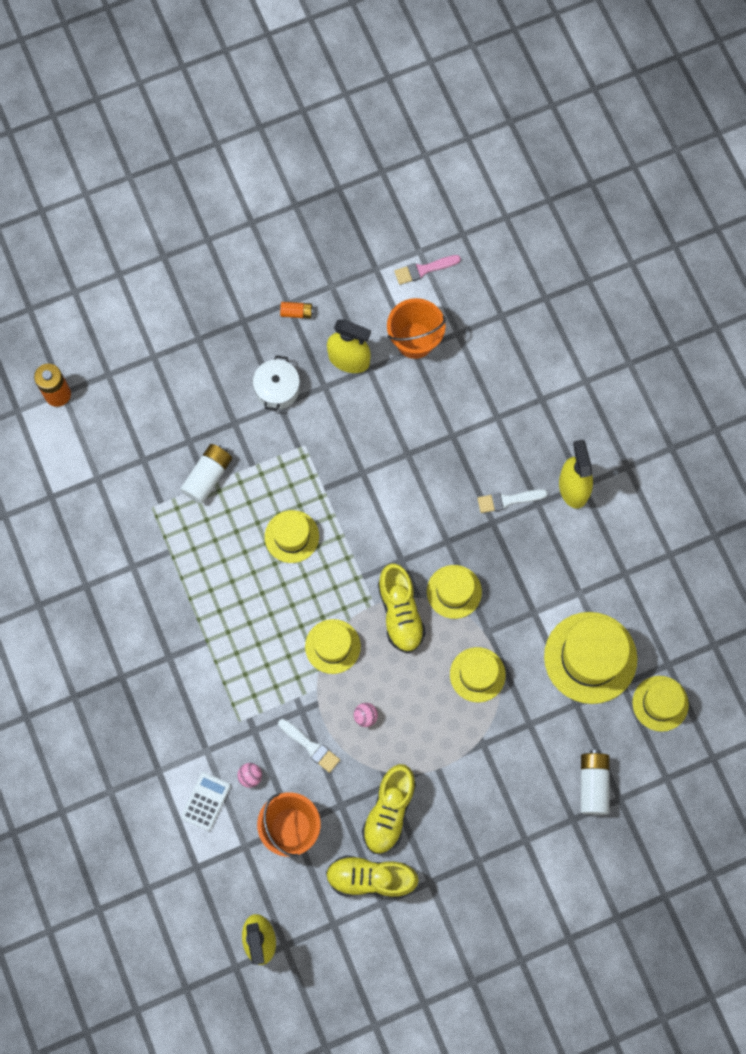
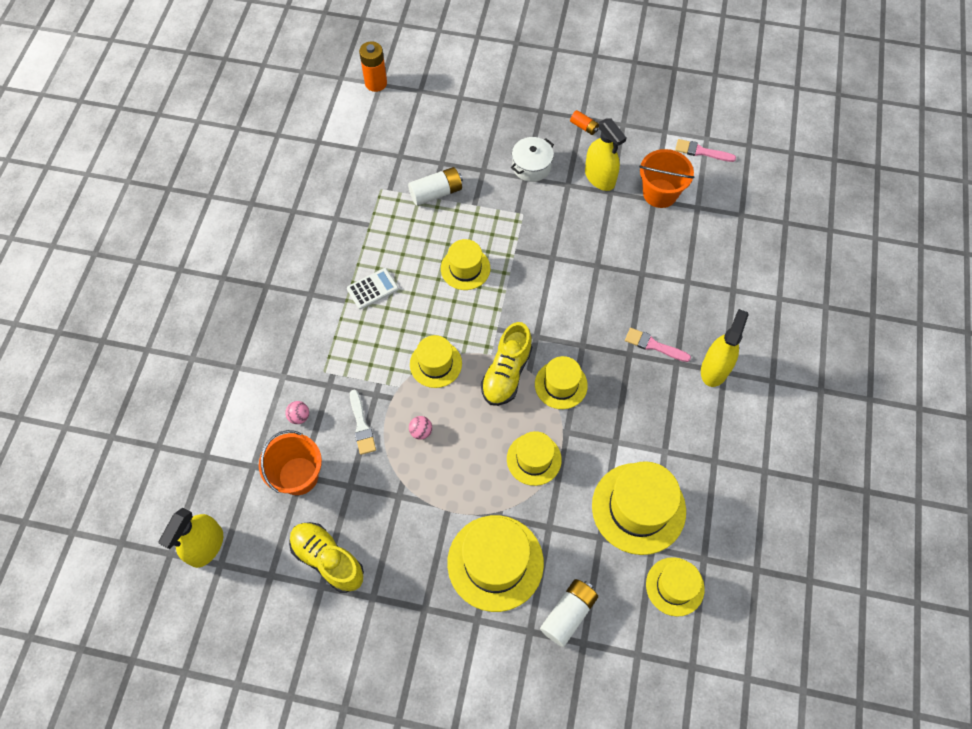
camera: 35 degrees right, 10 degrees down
white calculator [181,772,231,831] -> white calculator moved to [347,268,399,310]
yellow shoe [362,764,416,854] -> none
white brush [478,489,548,513] -> pink brush [625,328,691,362]
none -> yellow hat [447,515,544,612]

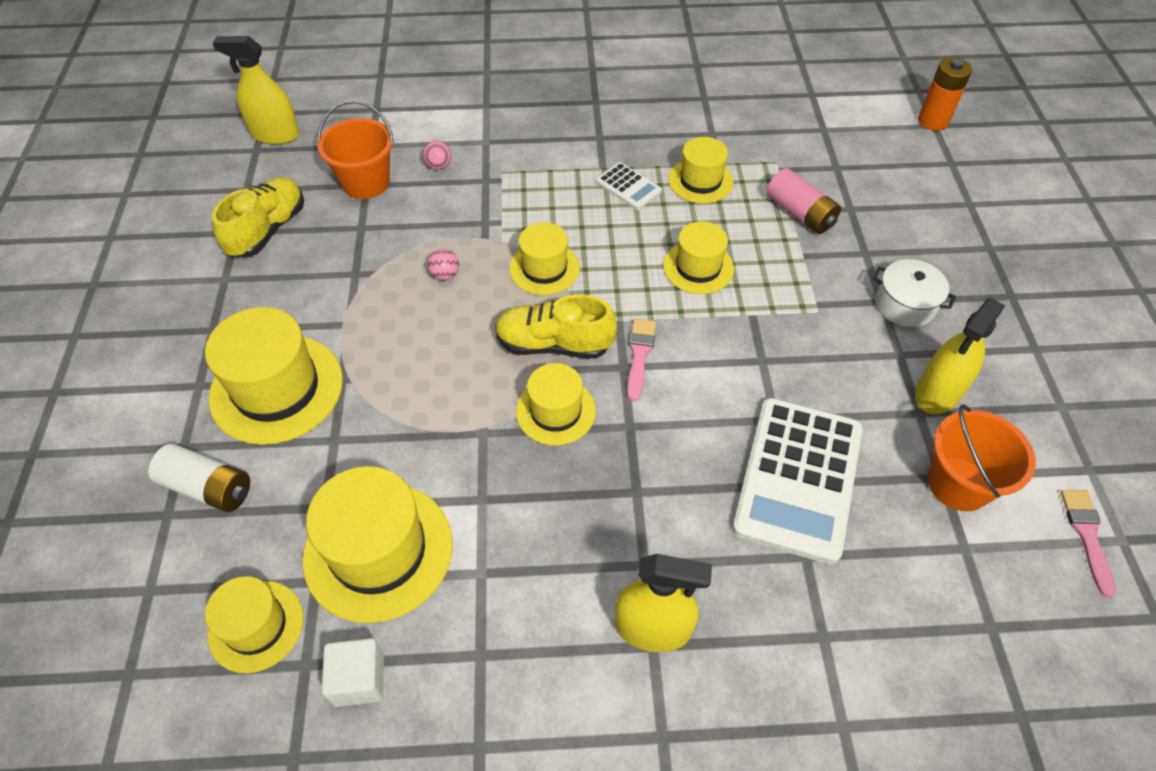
camera: 75 degrees right, 10 degrees down
white brush [350,390,376,455] -> none
white battery [408,167,463,206] -> pink battery [767,168,841,234]
yellow hat [507,431,562,486] -> yellow hat moved to [668,137,734,203]
orange battery [570,110,599,135] -> none
pink brush [625,328,691,362] -> pink brush moved to [627,319,656,401]
none -> white cube [322,638,384,707]
none -> white calculator [732,398,862,565]

